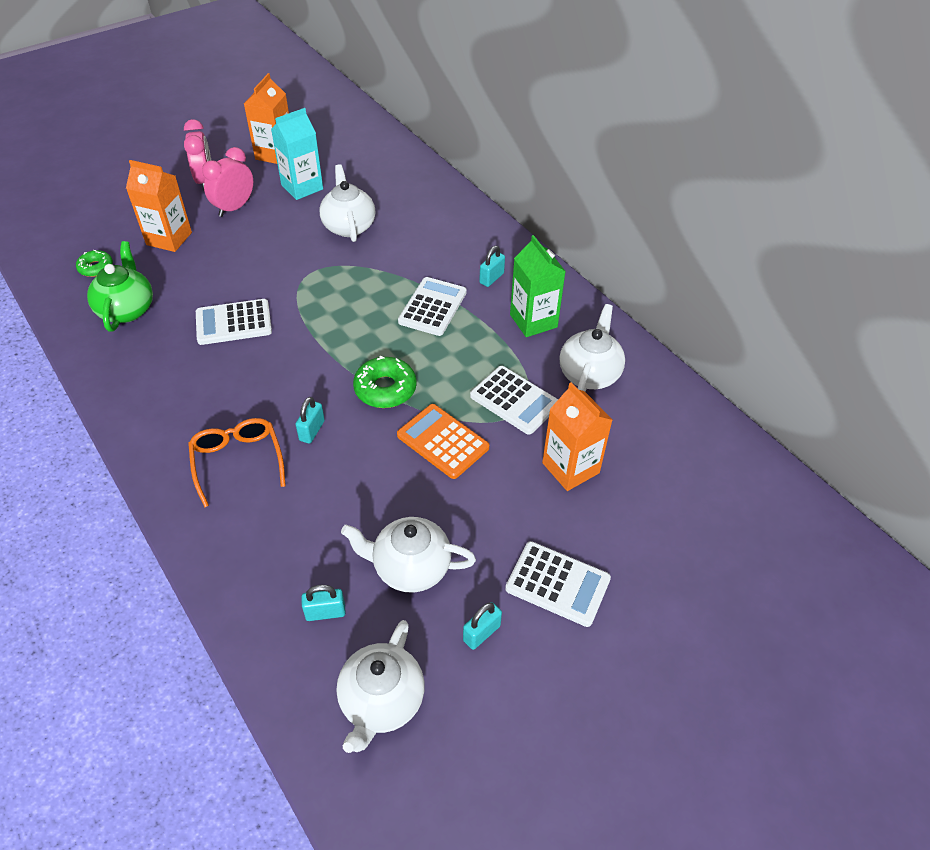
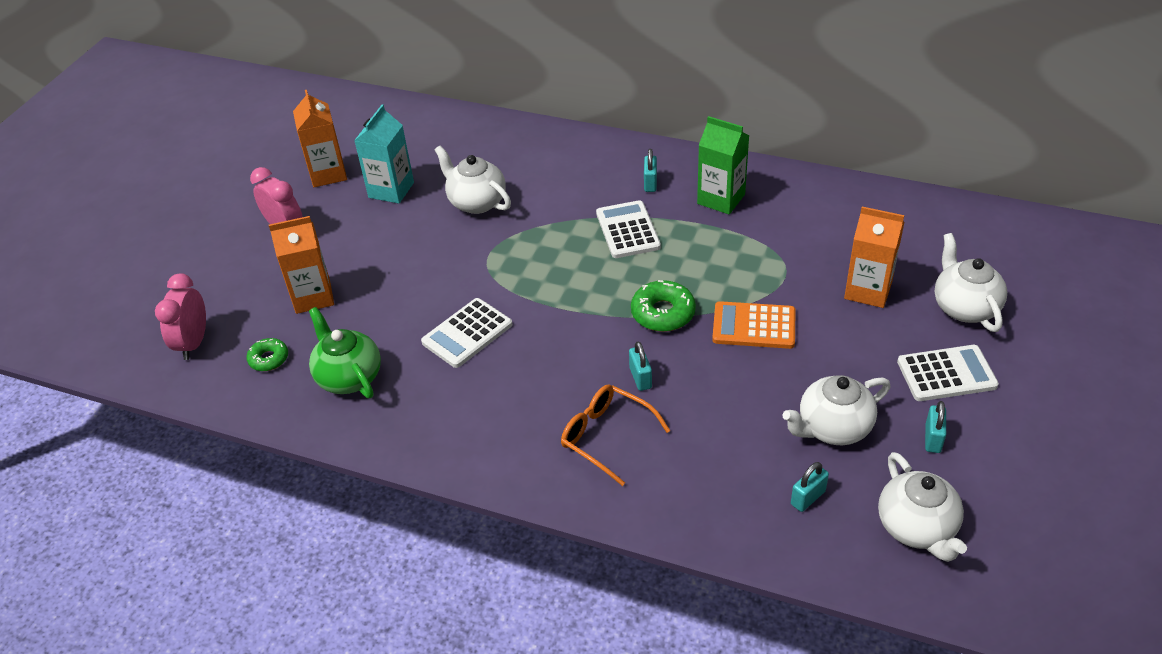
camera: 30 degrees left, 5 degrees down
pink clock [202,147,253,217] -> pink clock moved to [155,273,206,360]
white calculator [470,366,558,435] -> none
white teapot [560,304,625,391] -> white teapot moved to [934,233,1007,332]

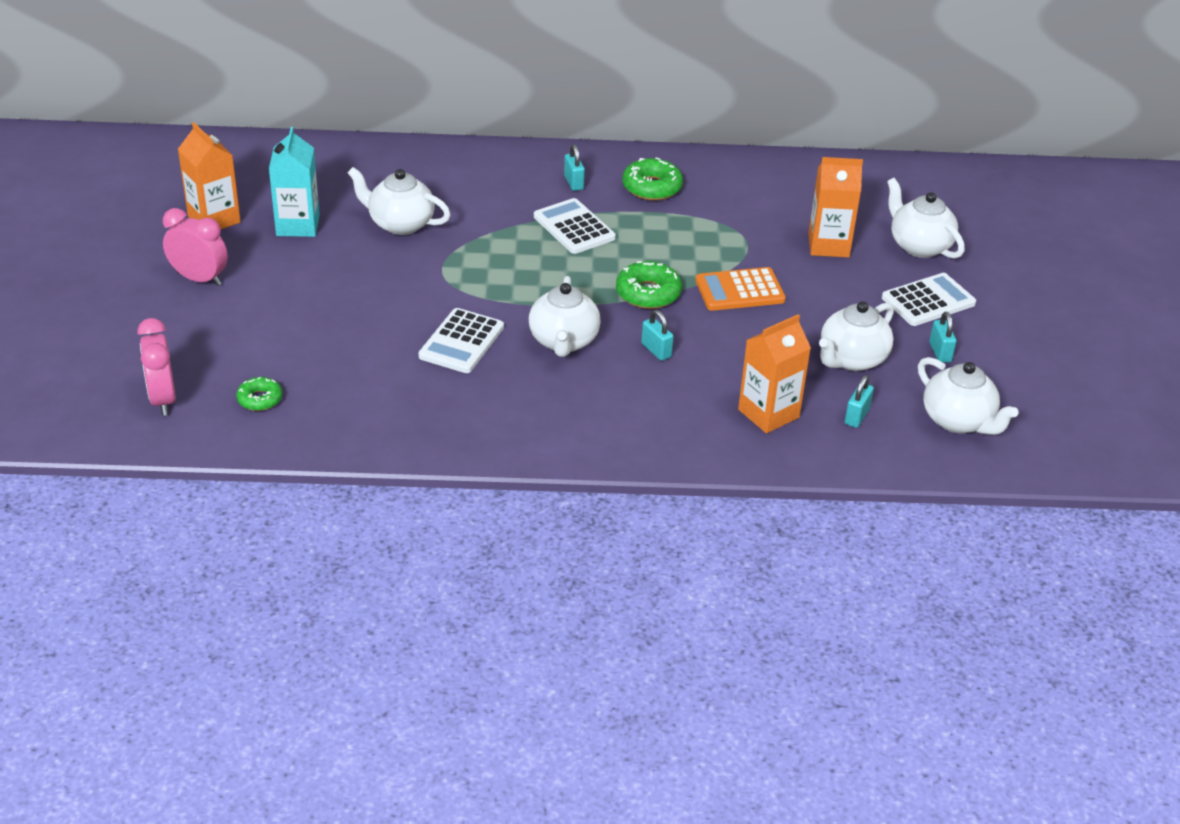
camera: 25 degrees left, 5 degrees down
orange carton [269,216,334,314] -> orange carton moved to [738,314,811,433]
green teapot [309,307,381,398] -> none
orange glasses [561,385,670,486] -> none
green carton [697,116,750,215] -> green donut [622,157,683,200]
none -> white teapot [529,276,601,357]

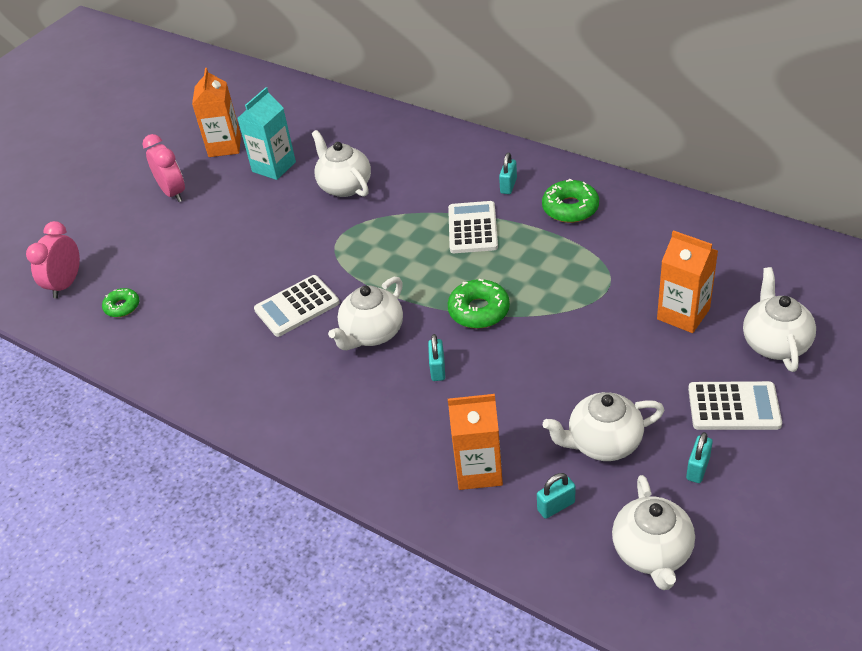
camera: 40 degrees right, 5 degrees up
orange calculator [695,267,786,311] -> none

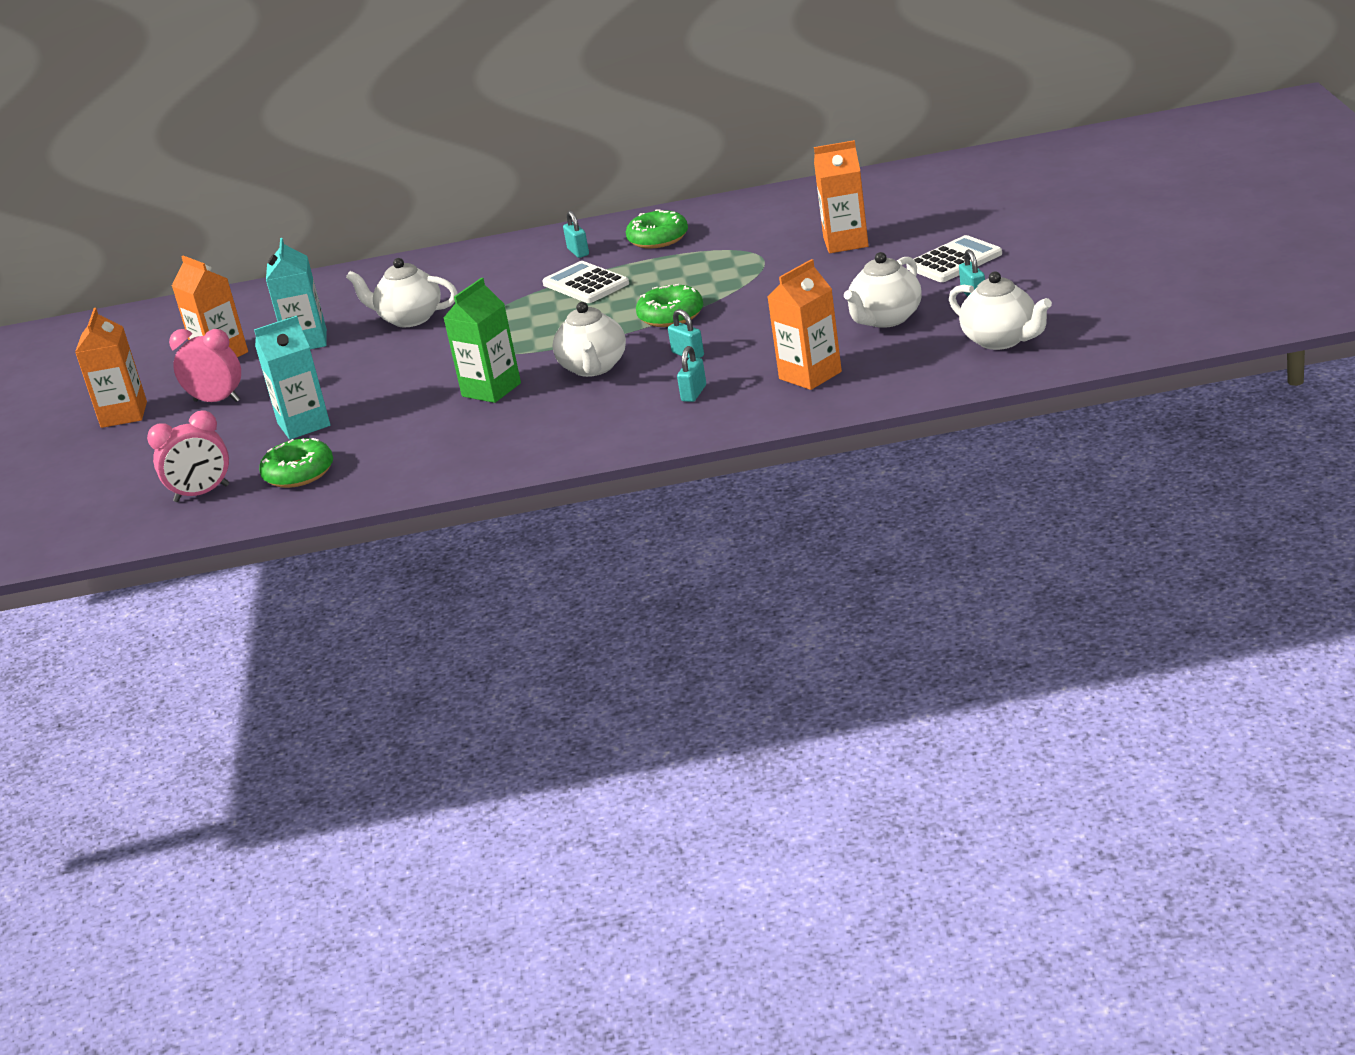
camera: 40 degrees left, 15 degrees down
pink clock [26,221,80,298] -> pink clock turned 90 degrees counterclockwise [147,410,229,502]
green donut [102,288,139,317] -> green donut [259,438,333,488], size x1.60
white calculator [254,275,339,337] -> green carton [444,278,521,403]
turquoise padlock [537,473,575,519] -> turquoise padlock moved to [677,346,706,402]
white teapot [743,267,816,372] -> none
none -> orange carton [75,308,147,428]
none -> turquoise carton [254,316,330,440]

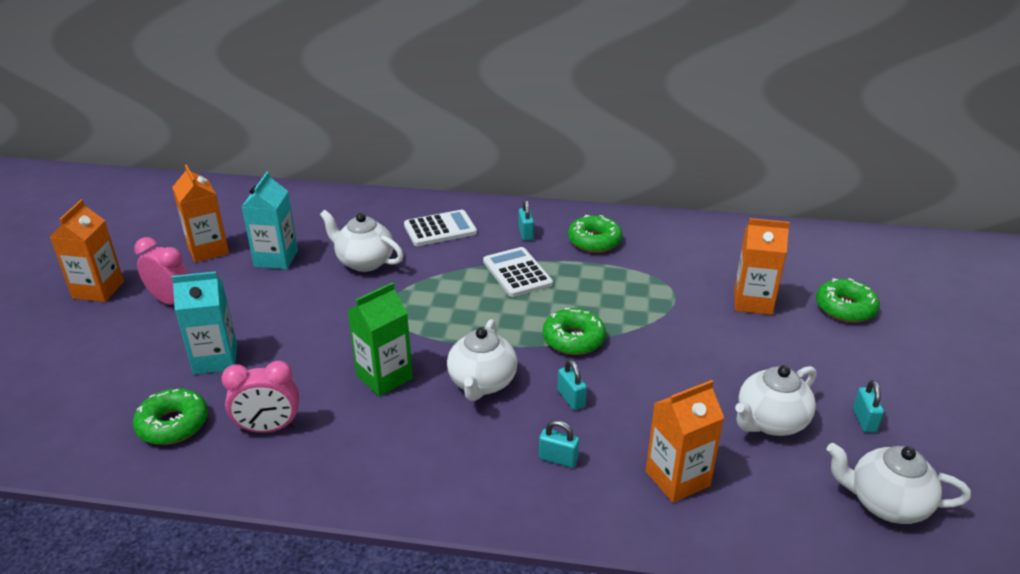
camera: 10 degrees right, 5 degrees up
pink clock [147,410,229,502] -> pink clock moved to [221,361,299,433]
turquoise padlock [677,346,706,402] -> turquoise padlock turned 75 degrees clockwise [539,420,579,468]
white calculator [906,235,1002,282] -> white calculator moved to [404,210,477,246]
white teapot [949,271,1052,350] -> white teapot turned 135 degrees clockwise [827,443,971,524]
none -> green donut [816,278,880,322]

